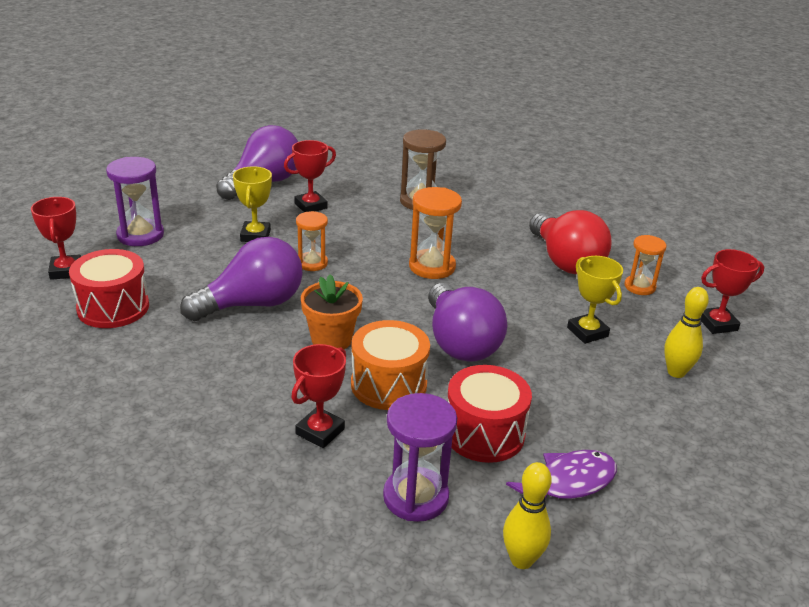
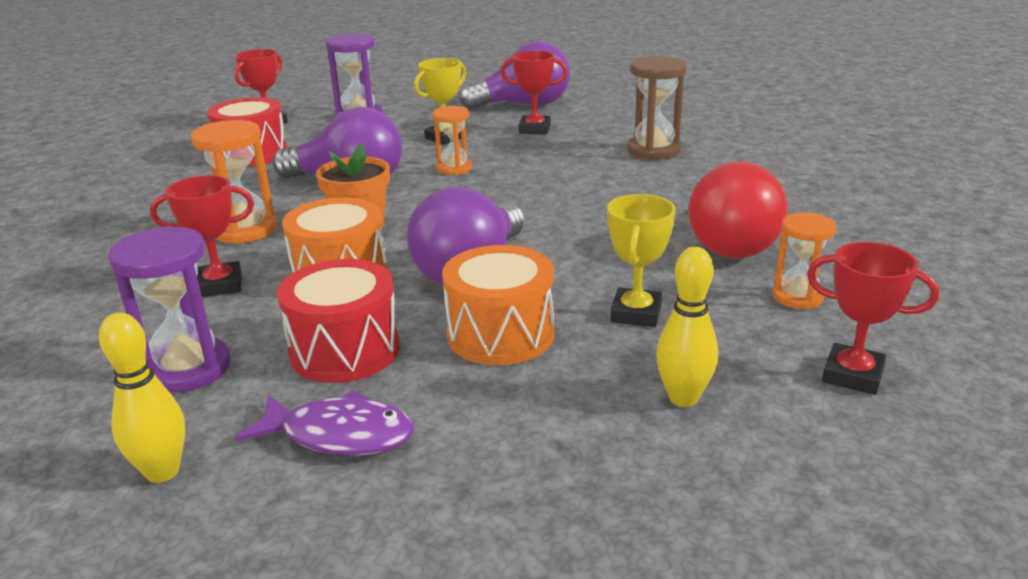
camera: 45 degrees right, 5 degrees down
orange hourglass [409,187,462,279] -> orange hourglass moved to [191,120,277,244]
none -> orange drum [442,245,554,365]

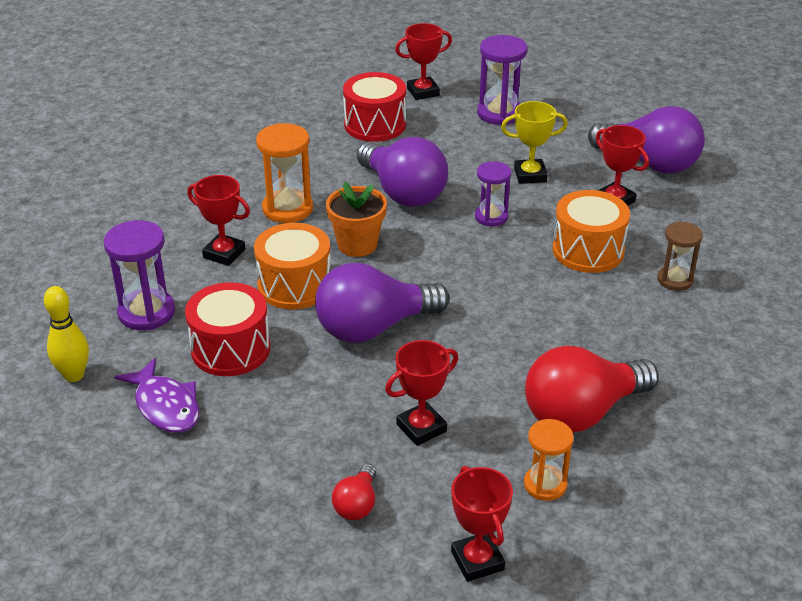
camera: 40 degrees right, 10 degrees up
orange hourglass [432,106,472,175] -> purple hourglass [475,161,511,226]
orange drum [442,245,554,365] -> orange drum moved to [552,190,630,273]
yellow trophy [607,194,675,327] -> red trophy [385,340,458,446]
brown hourglass [627,56,687,160] -> brown hourglass [658,221,703,291], size x0.65
yellow bowling pin [656,247,718,407] -> red light bulb [332,464,377,520]

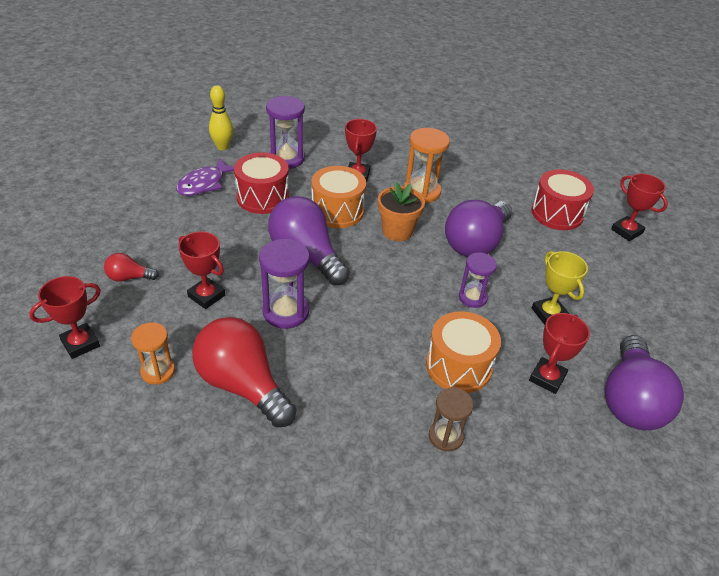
camera: 70 degrees right, 5 degrees up
purple hourglass [477,35,527,125] -> purple hourglass moved to [259,239,310,329]

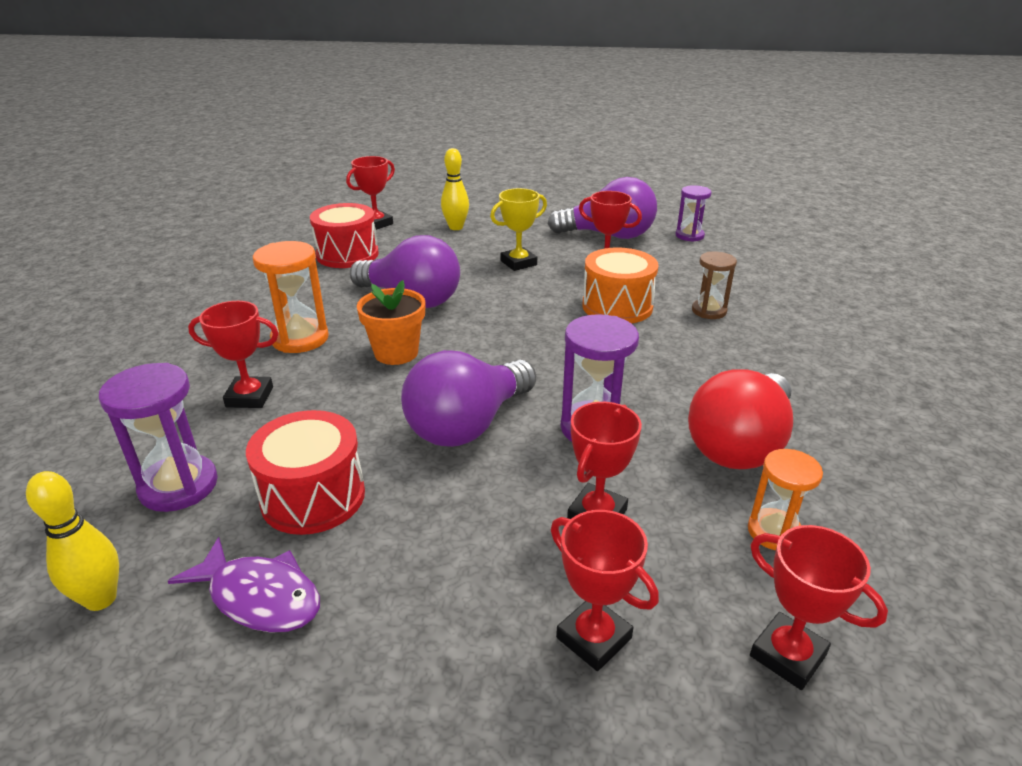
camera: 95 degrees left, 10 degrees down
red light bulb [104,253,159,282] -> red trophy [551,510,659,671]
orange drum [312,166,366,228] -> none
purple hourglass [459,253,497,308] -> purple hourglass moved to [676,185,712,242]
none -> yellow bowling pin [441,148,469,230]

